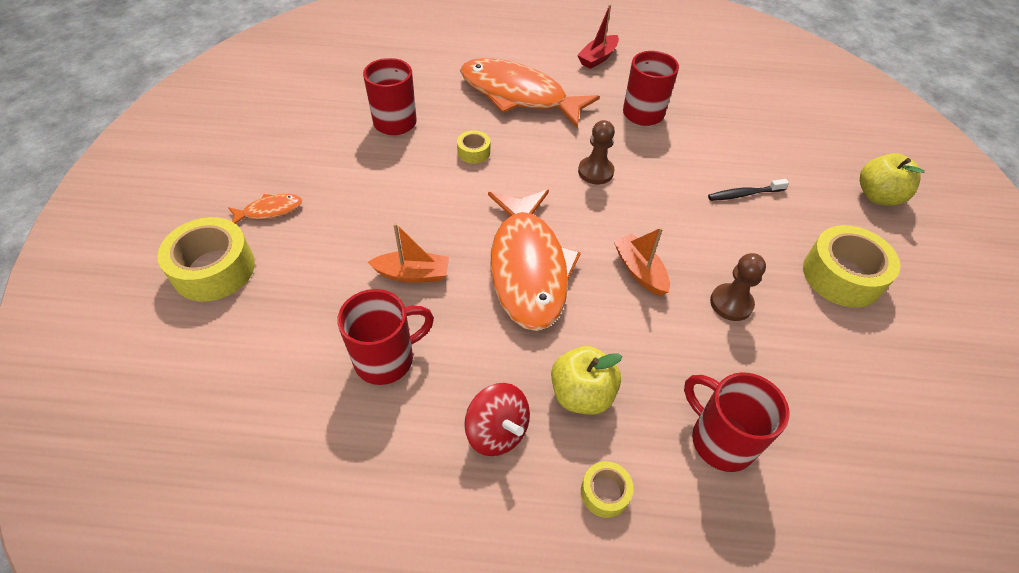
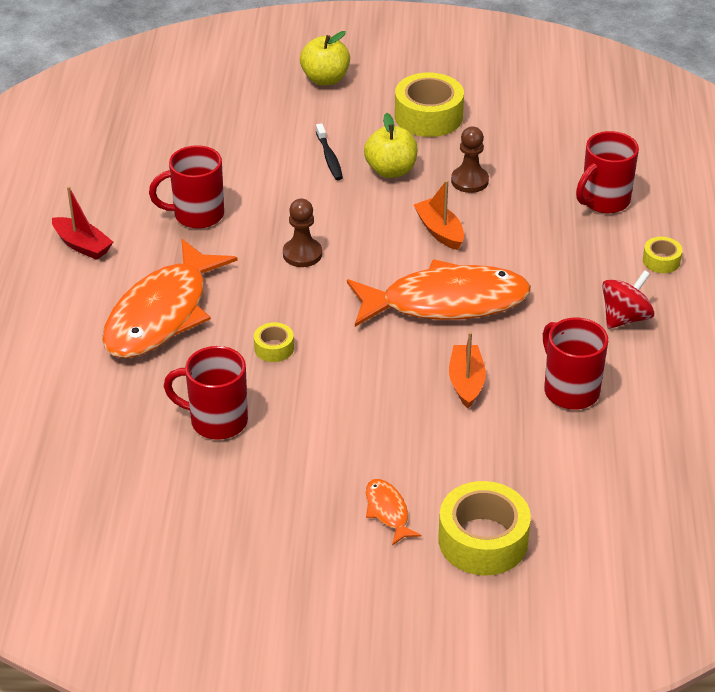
camera: 90 degrees left, 10 degrees down
yellow apple [551,346,622,415] -> yellow apple moved to [364,113,418,178]
orange boat [614,227,670,296] -> orange boat turned 90 degrees clockwise [414,180,464,250]

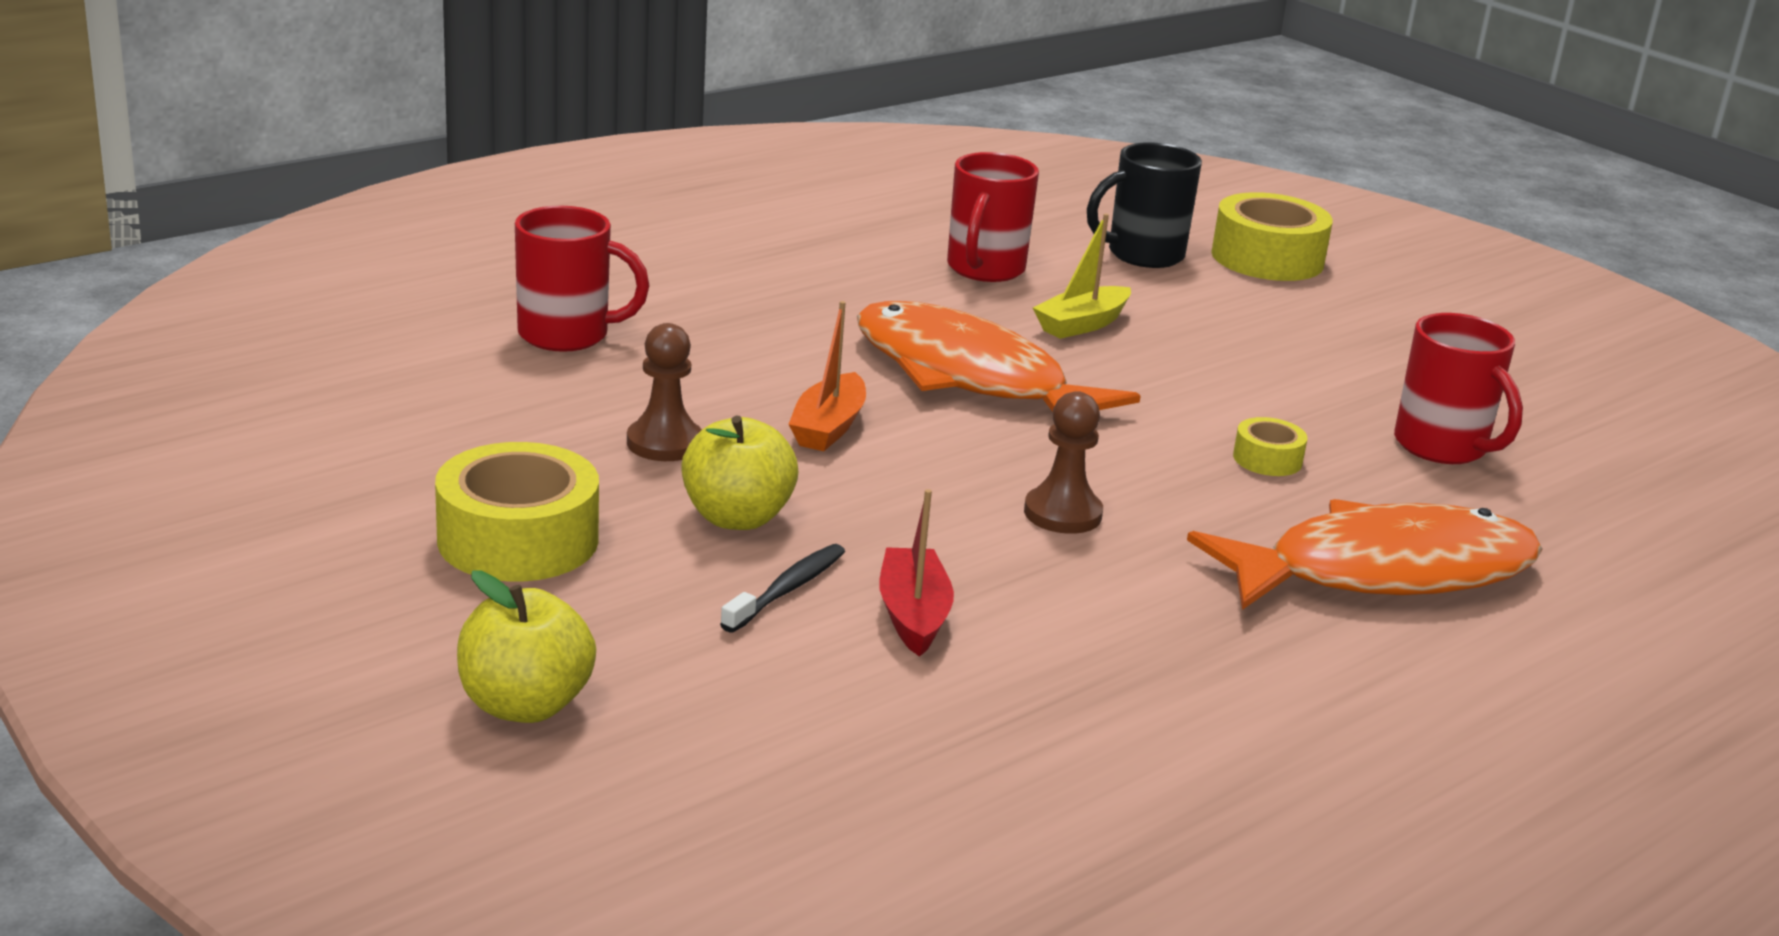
camera: 135 degrees left, 15 degrees down
red boat [52,186,113,260] -> red boat moved to [879,489,954,657]
red mug [149,145,224,229] -> none
orange fish [366,479,422,546] -> none
orange boat [449,332,486,408] -> yellow boat [1033,213,1131,339]
red spinning top [602,270,654,329] -> none
yellow tape [643,237,682,273] -> none
none -> black mug [1087,142,1202,268]

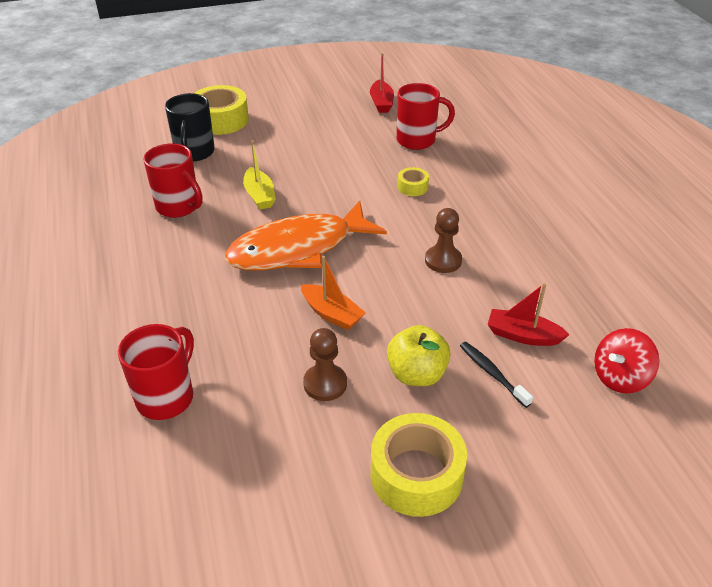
camera: 65 degrees left, 15 degrees up
yellow apple [457,570,596,723] -> none
orange fish [1187,499,1542,610] -> none
none -> red boat [370,53,394,113]
none -> red spinning top [594,328,659,393]

